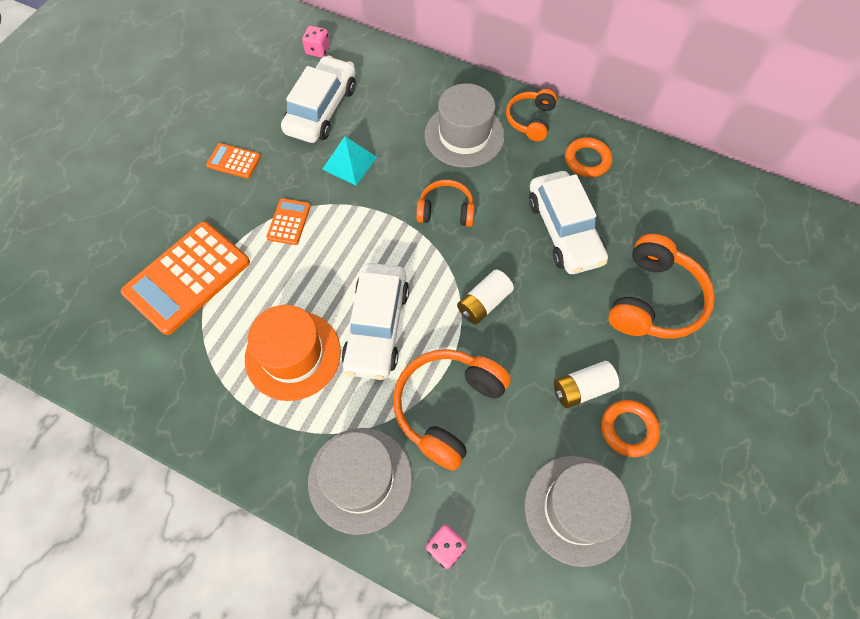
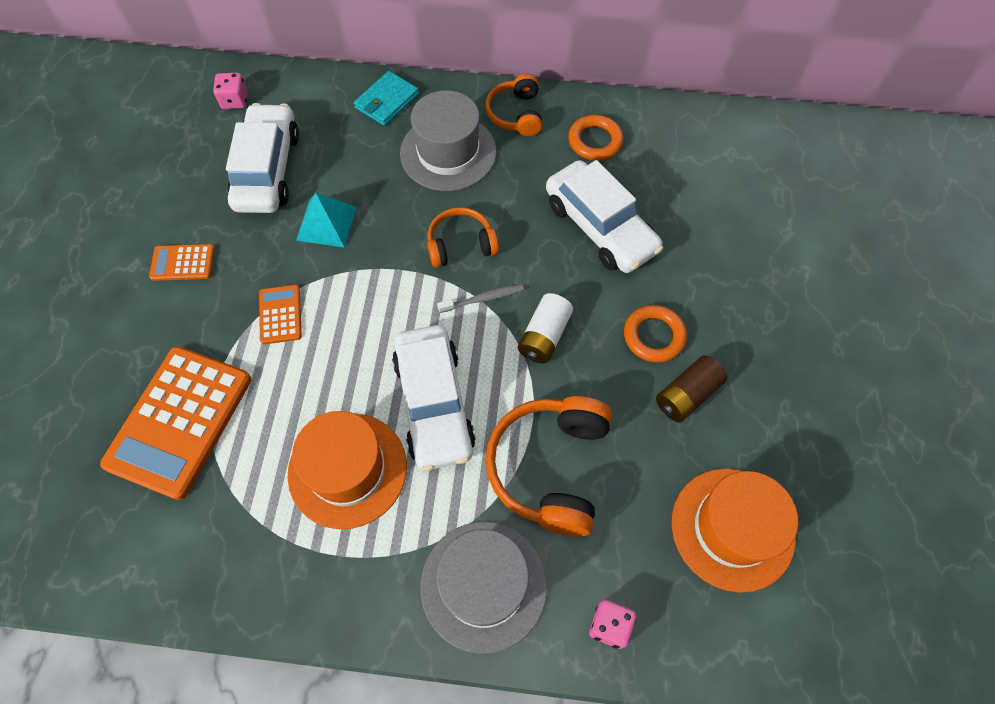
camera: 20 degrees left, 0 degrees up
grey hat [525,456,632,567] -> orange hat [672,468,798,593]
white battery [554,361,619,408] -> brown battery [656,355,727,422]
orange ring [601,400,660,457] -> orange ring moved to [624,305,687,363]
orange headphones [608,234,715,339] -> none
none -> turquoise wallet [354,71,419,126]
none -> grey toothbrush [437,284,524,313]

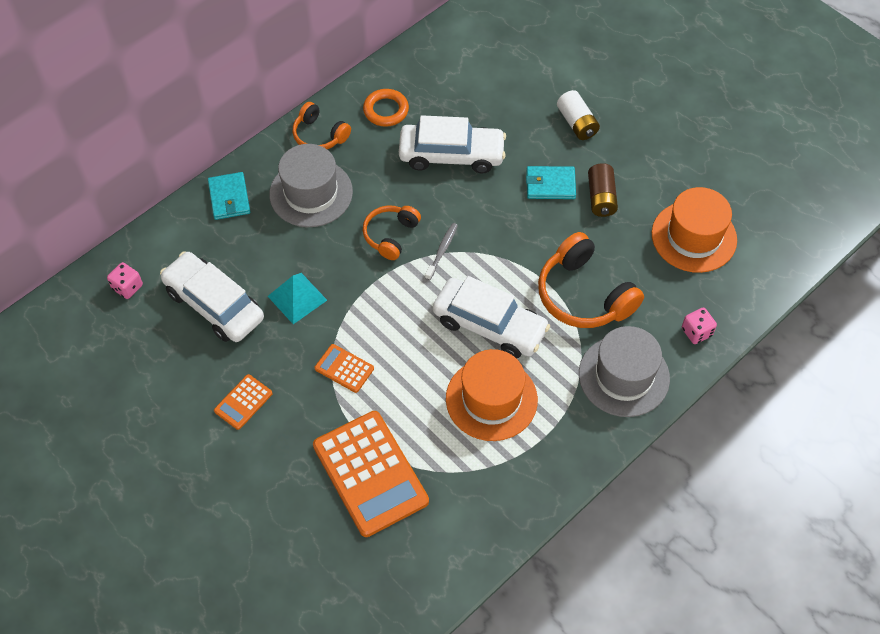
camera: 50 degrees left, 5 degrees down
white battery [518,293,573,363] -> white battery moved to [557,90,600,140]
orange ring [624,305,687,363] -> turquoise wallet [526,166,576,199]

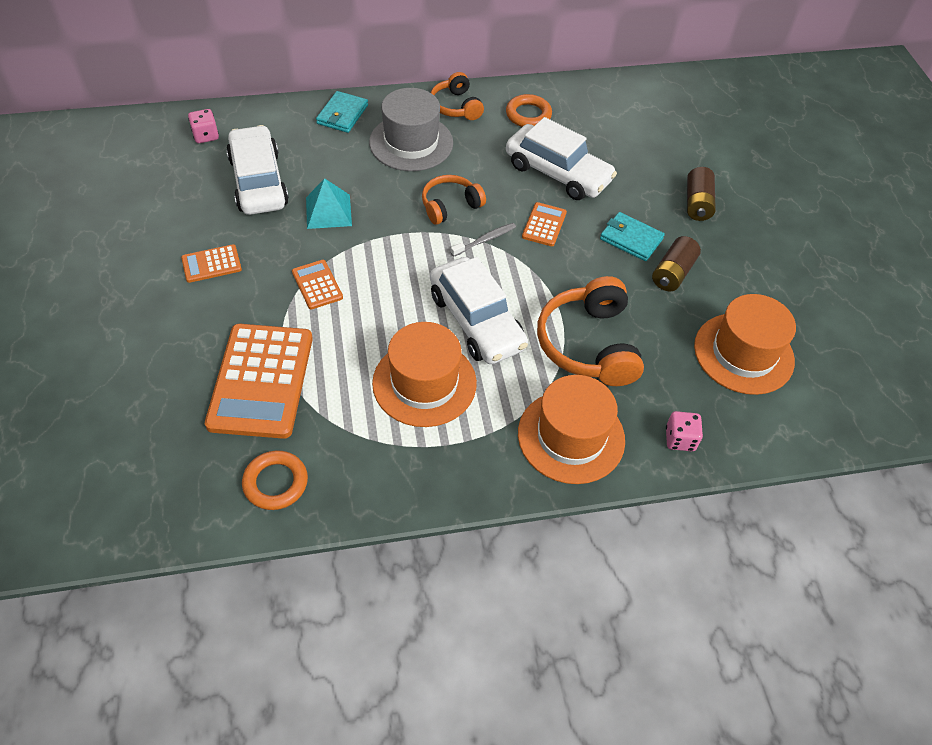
camera: 30 degrees right, 5 degrees down
white battery [557,90,600,140] -> brown battery [687,167,716,221]
grey hat [579,326,670,417] -> orange hat [518,375,625,484]
none -> orange ring [242,450,308,510]
none -> orange calculator [522,202,567,246]

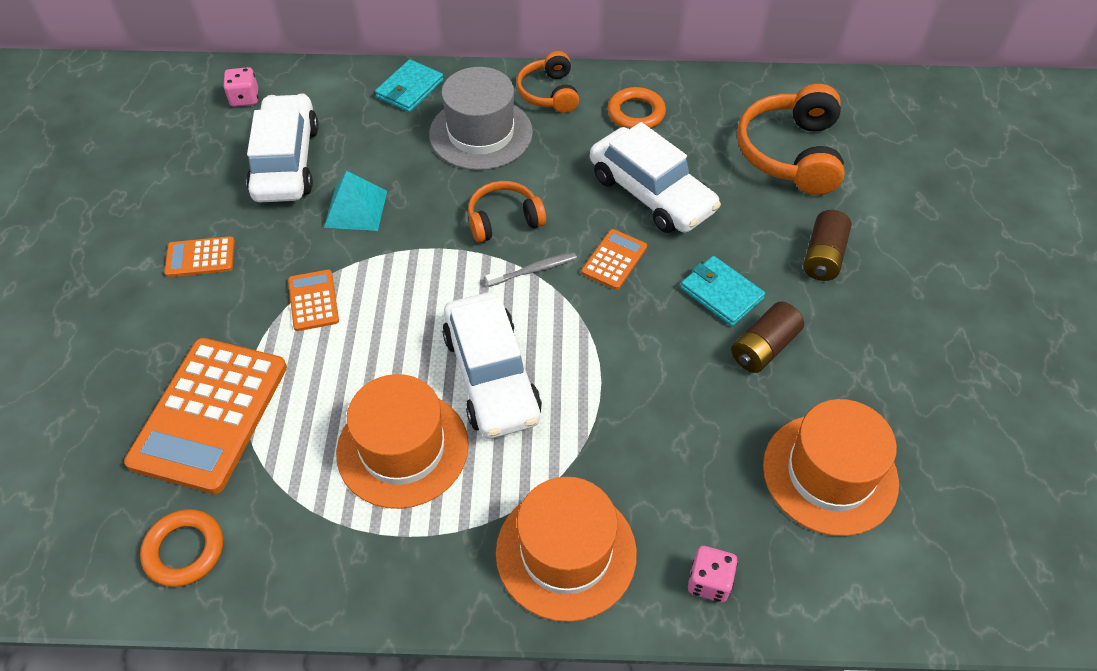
camera: 15 degrees right, 0 degrees up
orange headphones [537,276,644,386] -> orange headphones moved to [737,84,845,195]

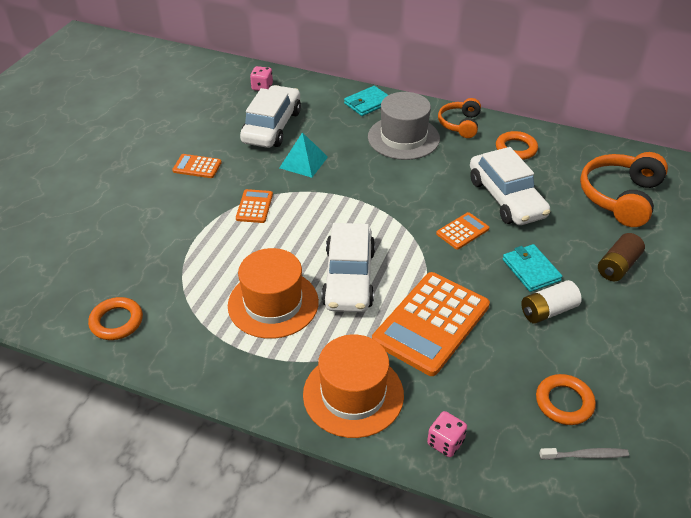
camera: 20 degrees right, 10 degrees down
orange calculator [124,338,287,494] -> orange calculator moved to [372,272,490,376]
orange headphones [468,181,546,243] -> none
grey toothbrush [485,252,577,287] -> grey toothbrush moved to [539,448,629,460]
brown battery [731,302,804,373] -> white battery [521,280,582,324]
orange hat [763,399,899,536] -> orange ring [536,374,596,425]

